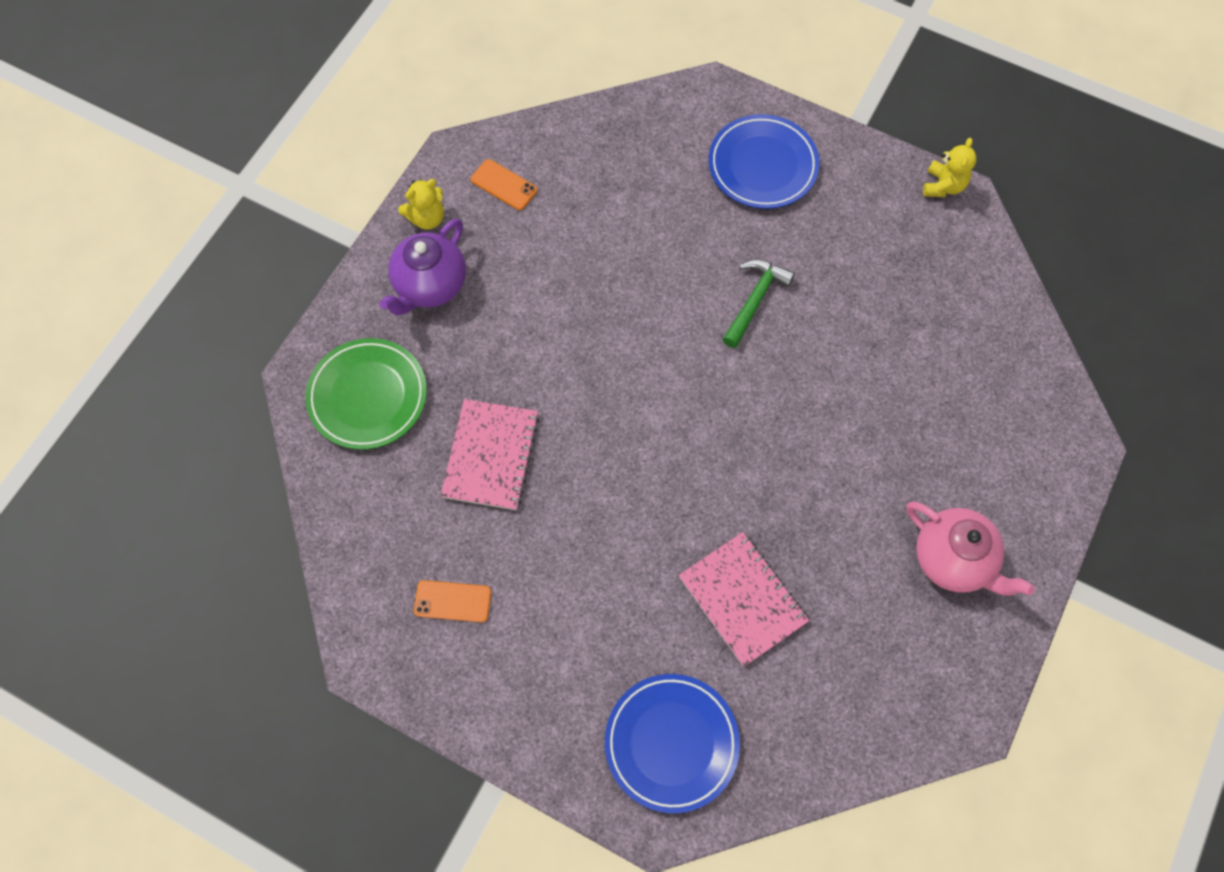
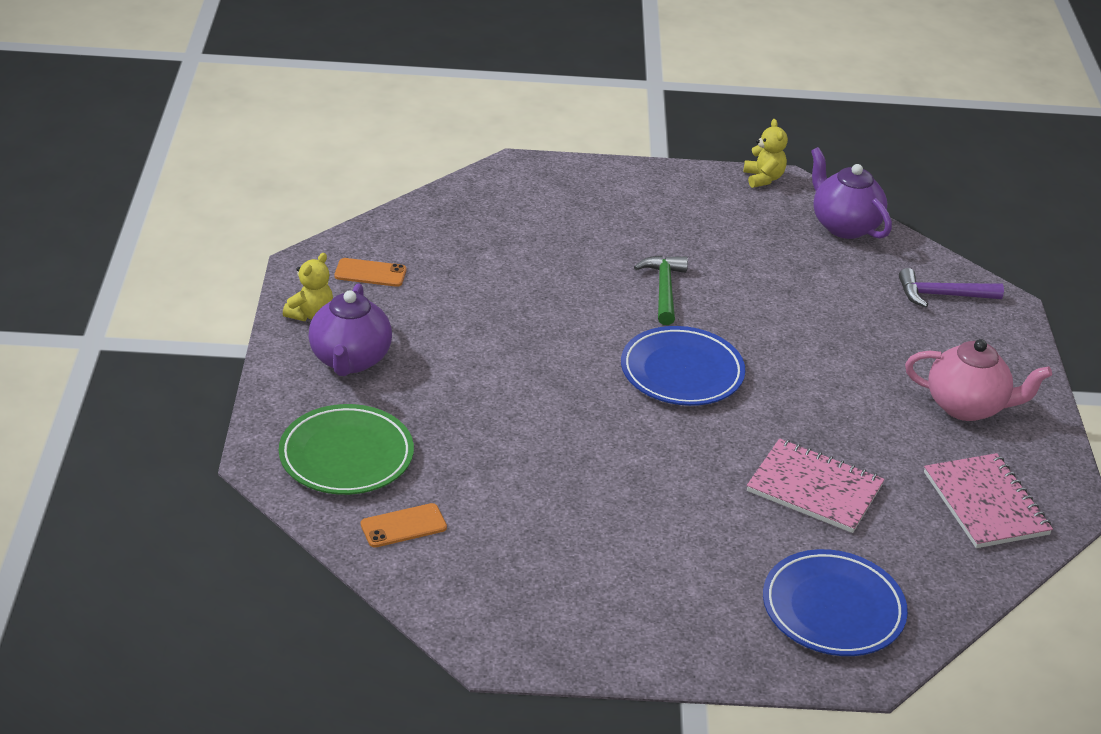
camera: 30 degrees left, 30 degrees down
orange phone [414,580,491,622] -> orange phone moved to [361,503,447,548]
pink notebook [440,399,539,510] -> pink notebook moved to [924,453,1053,548]
blue plate [709,114,820,209] -> blue plate moved to [621,326,745,406]
none -> purple teapot [811,147,892,239]
none -> purple hammer [899,268,1004,308]

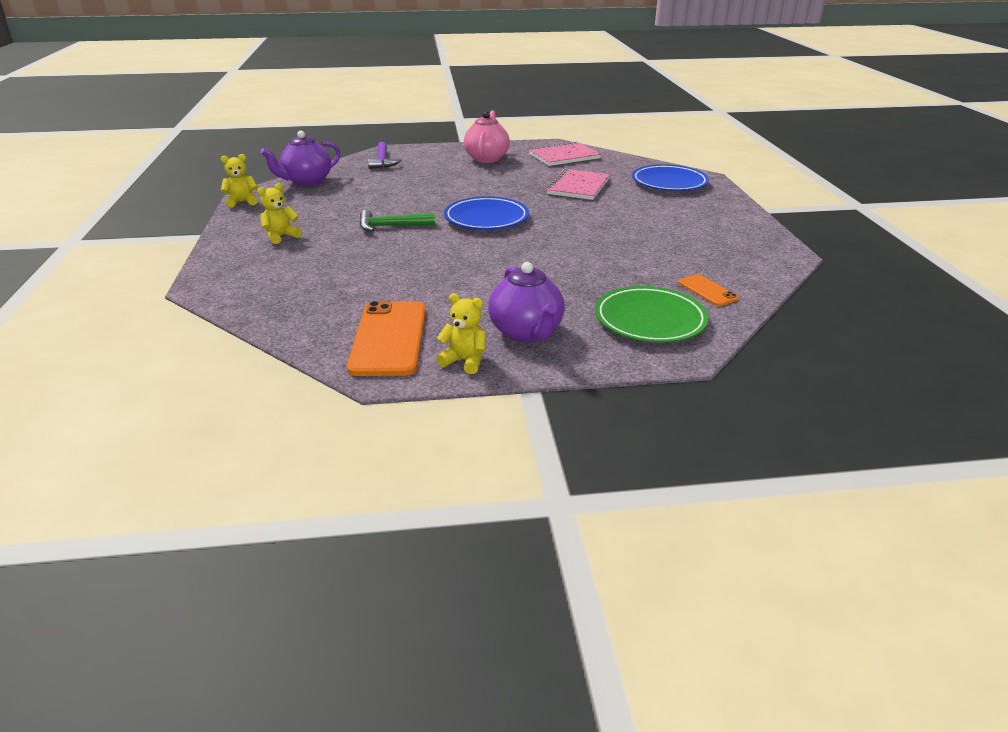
camera: 95 degrees left, 5 degrees down
purple teapot [308,283,392,376] -> purple teapot turned 75 degrees clockwise [488,262,565,342]
orange phone [334,258,406,287] -> orange phone [347,301,426,376], size x1.96
none -> yellow teddy bear [257,183,302,244]

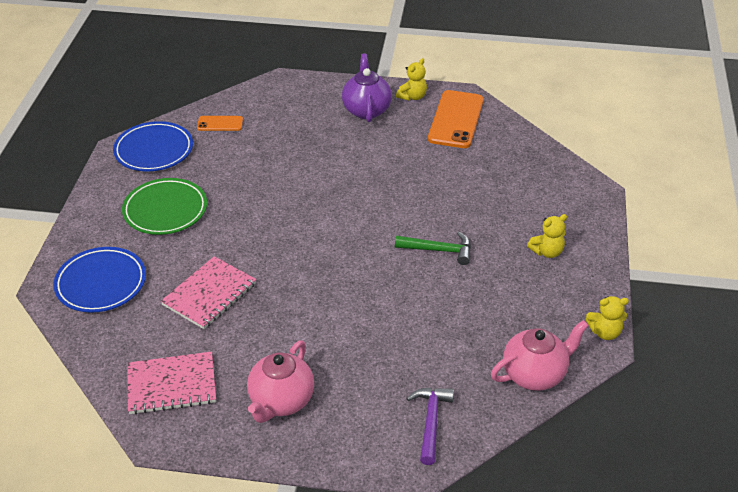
camera: 165 degrees left, 10 degrees up
purple teapot [260,131,341,186] -> pink teapot [491,320,589,391]
yellow teddy bear [436,293,486,374] -> yellow teddy bear turned 90 degrees counterclockwise [396,58,427,101]
blue plate [444,196,529,230] -> blue plate moved to [113,121,193,171]
green plate [595,286,709,343] -> green plate moved to [122,178,207,235]
orange phone [678,274,739,306] -> orange phone turned 75 degrees counterclockwise [197,116,243,131]

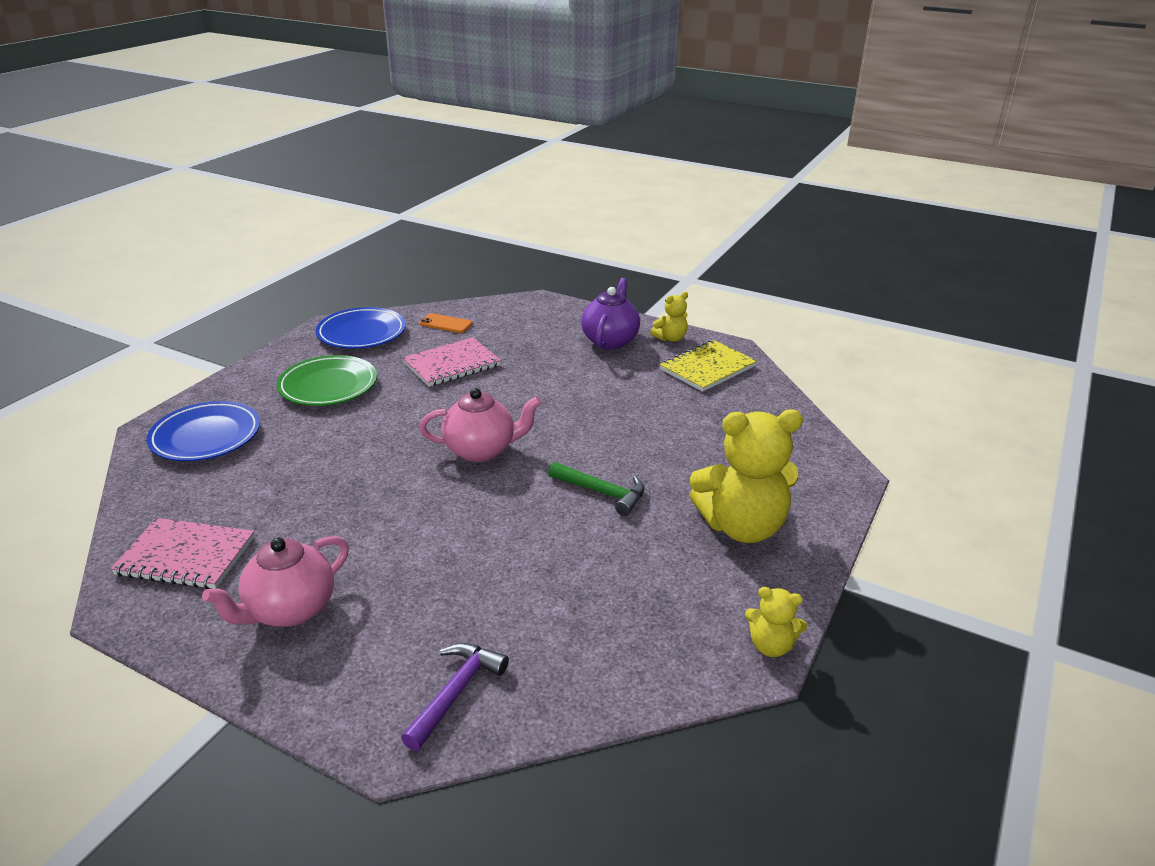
camera: 20 degrees right, 10 degrees down
pink notebook [161,256,256,329] -> pink notebook moved to [402,337,501,387]
orange phone [428,90,484,148] -> yellow notebook [660,340,757,392]
pink teapot [491,320,589,391] -> pink teapot moved to [419,388,541,462]
yellow teddy bear [527,214,567,258] -> yellow teddy bear [690,409,803,543], size x2.08

